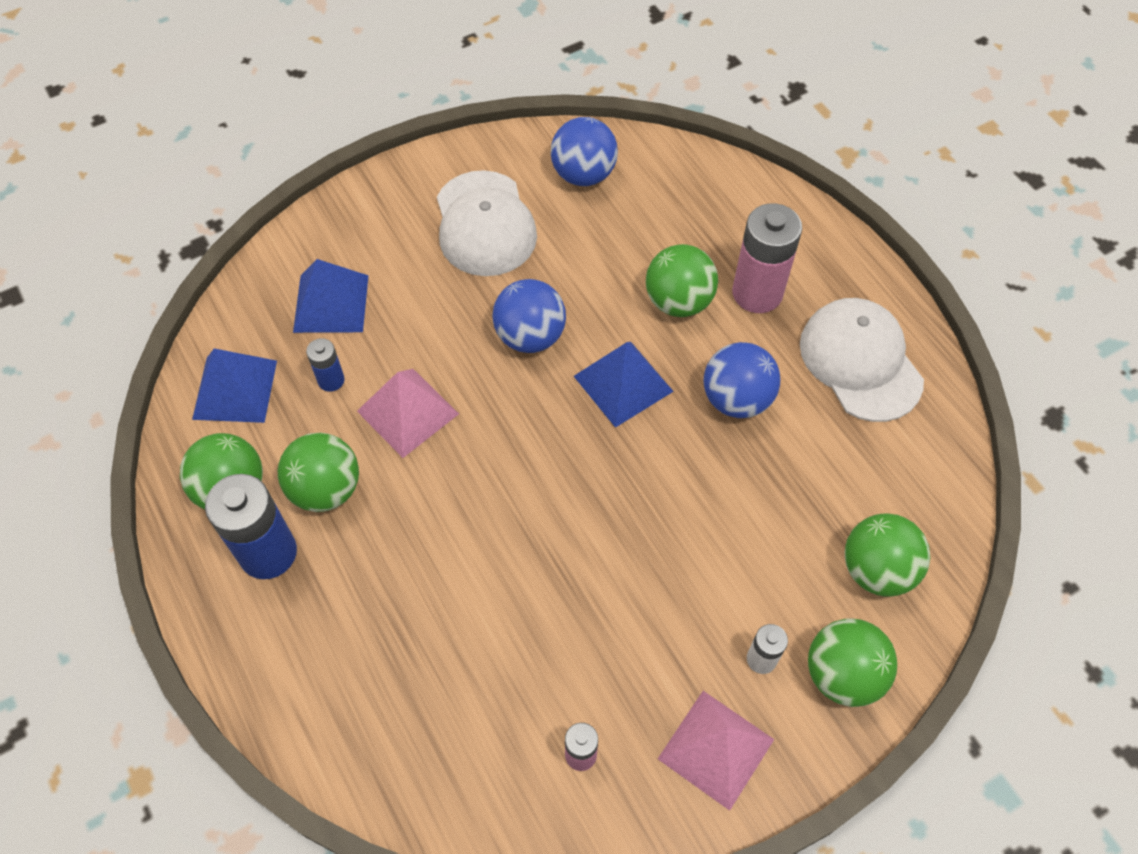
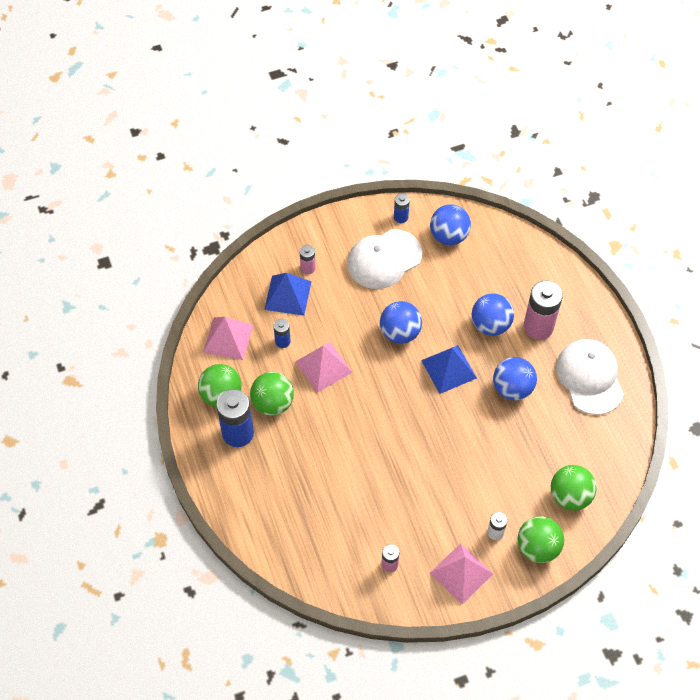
camera: 10 degrees right, 0 degrees up
blue pyramid [192,348,277,423] -> pink pyramid [203,317,253,360]
white cap [437,170,537,276] -> white cap turned 60 degrees clockwise [347,229,422,289]
green ball [646,244,718,317] -> blue ball [472,293,514,336]
none -> pink battery [300,245,316,274]
none -> blue battery [394,193,410,223]

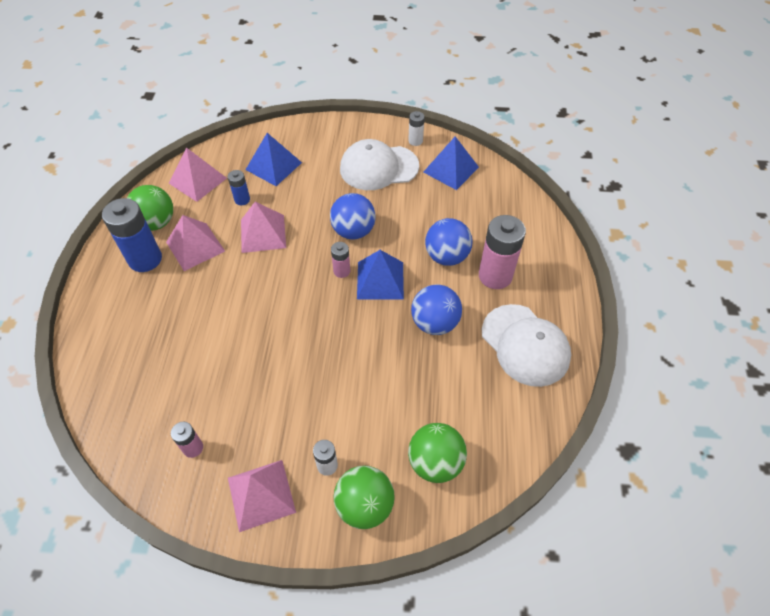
camera: 25 degrees right, 5 degrees down
green ball [250,372,294,416] -> pink pyramid [166,215,225,271]
pink battery [300,245,316,274] -> pink battery moved to [331,242,350,278]
blue battery [394,193,410,223] -> white battery [408,111,425,146]
blue ball [430,204,471,245] -> blue pyramid [423,136,479,190]
white cap [556,339,624,415] -> white cap turned 135 degrees clockwise [482,304,571,387]

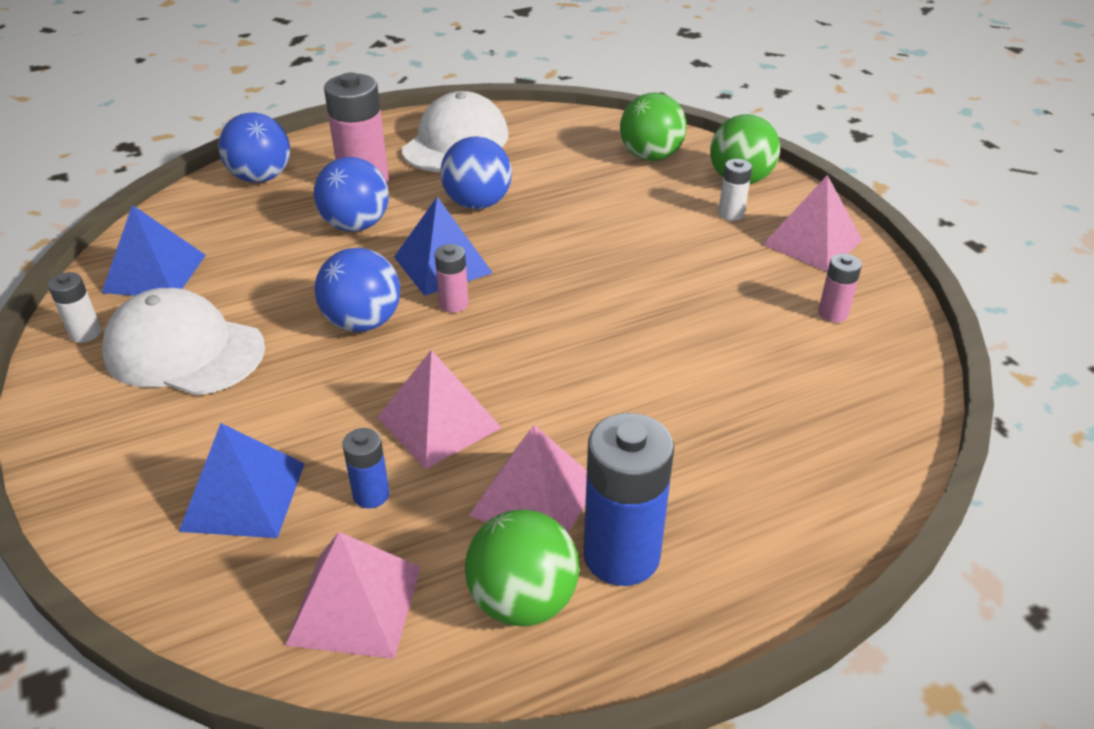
camera: 120 degrees left, 15 degrees down
white cap [340,139,419,190] -> white cap turned 150 degrees clockwise [102,288,265,395]
none -> blue ball [218,113,290,183]

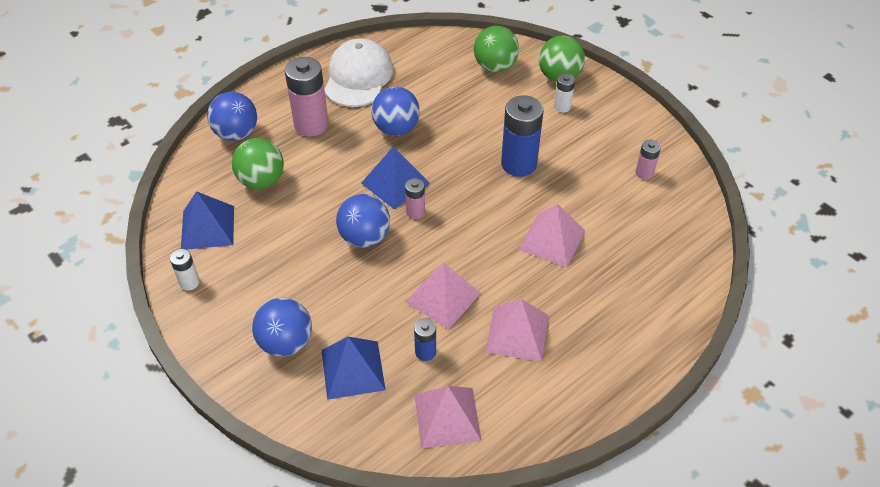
camera: 15 degrees left, 10 degrees up
white cap [102,288,265,395] -> none
blue ball [314,157,389,232] -> blue ball moved to [252,298,312,357]
green ball [465,510,579,627] -> green ball moved to [232,138,284,189]
blue battery [584,413,674,586] -> blue battery moved to [501,95,544,177]
pink pyramid [762,175,862,272] -> pink pyramid moved to [518,204,585,267]

